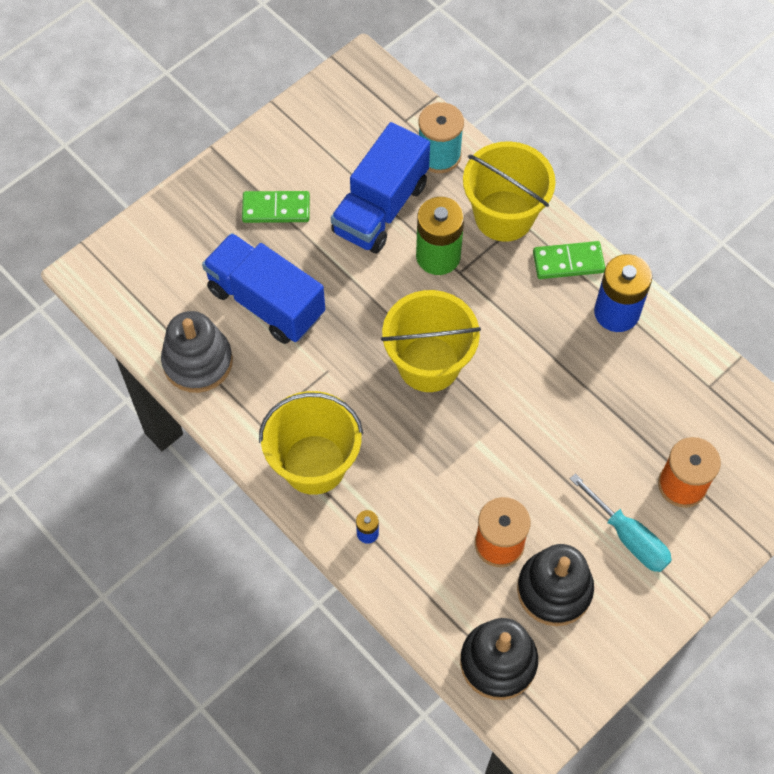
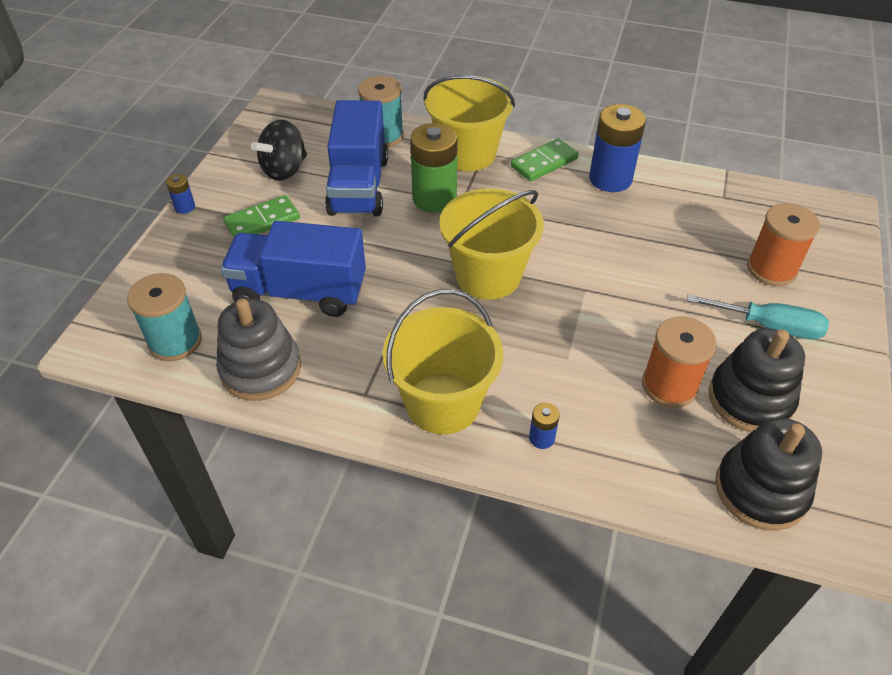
camera: 30 degrees left, 15 degrees down
none -> turquoise spool [127,273,202,361]
none -> blue battery [166,174,195,214]
none -> black spinning top [251,120,307,181]

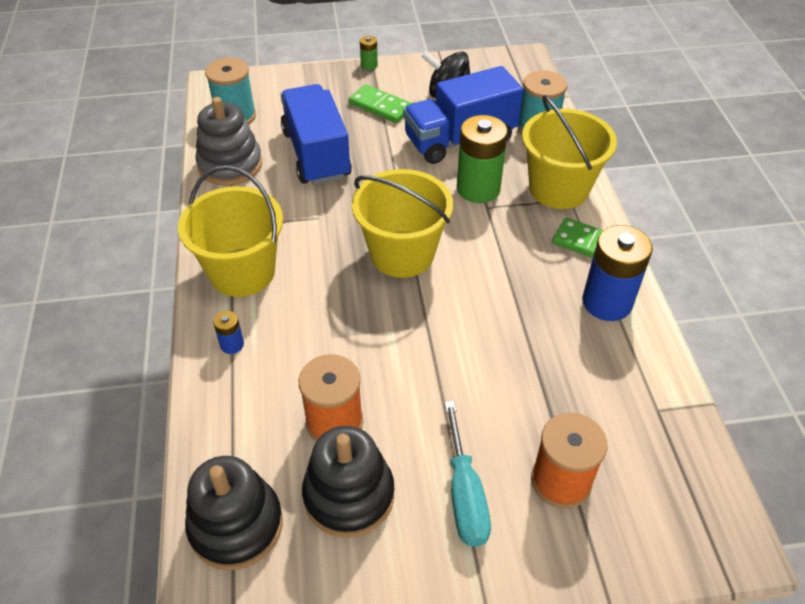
camera: 65 degrees right, 0 degrees up
blue battery [166,174,195,214] -> green battery [360,36,378,70]

